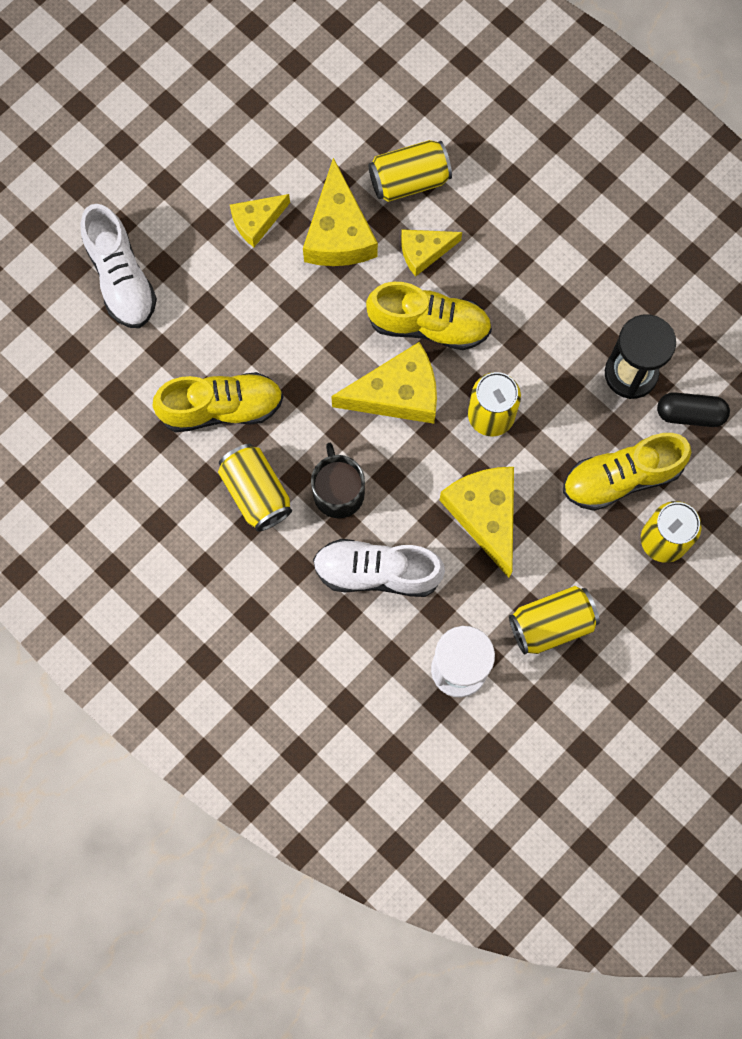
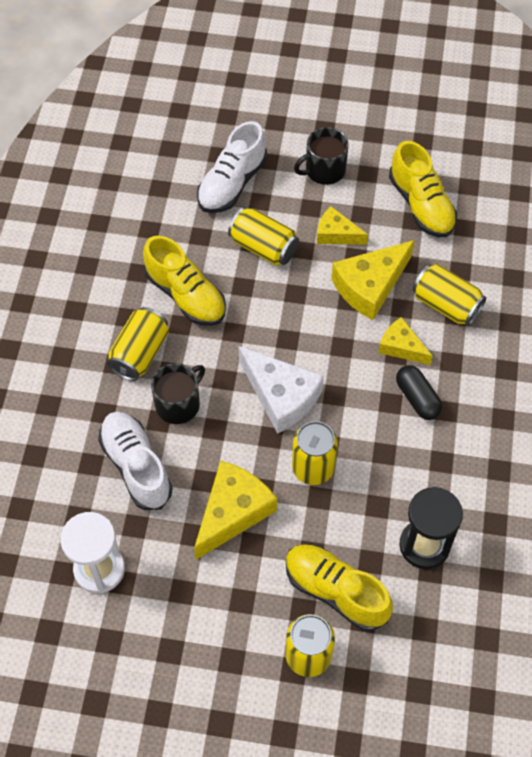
camera: 55 degrees right, 15 degrees down
yellow cheese [331,342,437,424] -> white cheese [238,346,324,434]
yellow shoe [366,282,492,350] -> yellow shoe moved to [389,141,457,237]
yellow can [509,586,600,654] -> yellow can moved to [228,207,299,266]
black capsule [657,392,730,427] -> black capsule moved to [396,365,443,420]
none -> black mug [294,127,349,185]

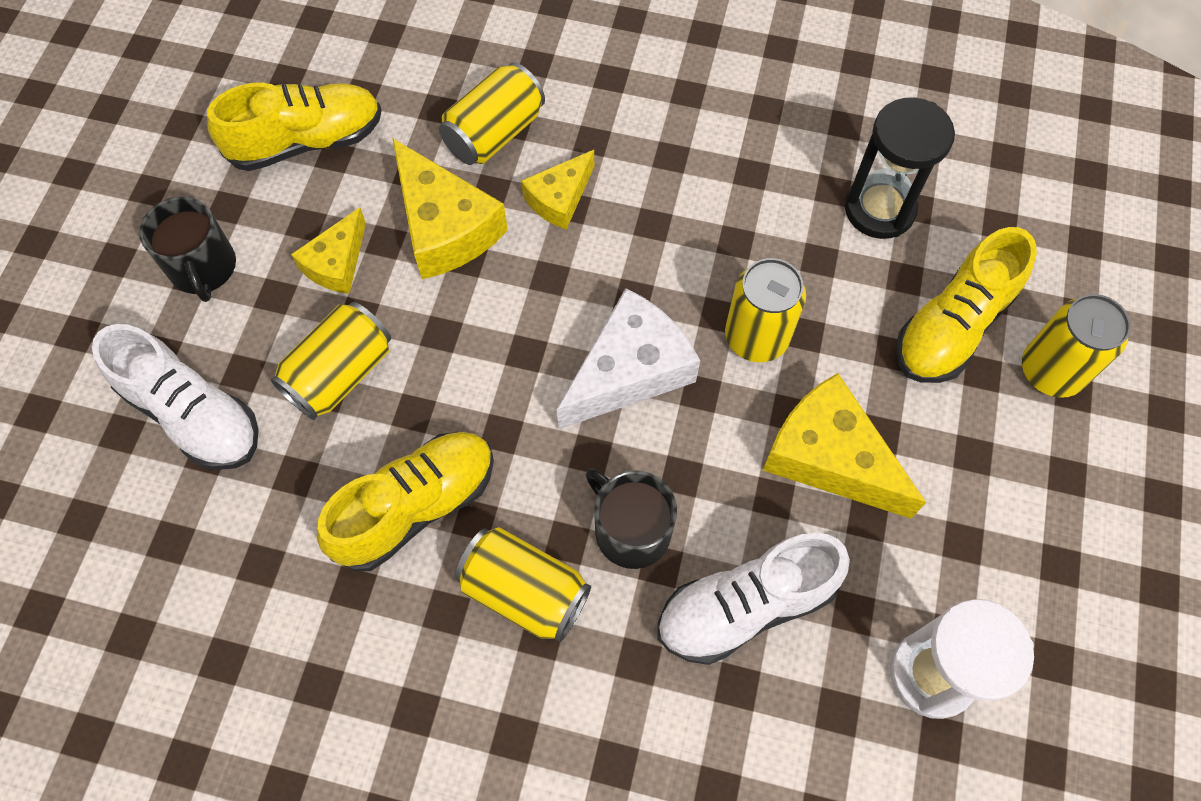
camera: 85 degrees left, 5 degrees up
black capsule [396,365,443,420] -> none

